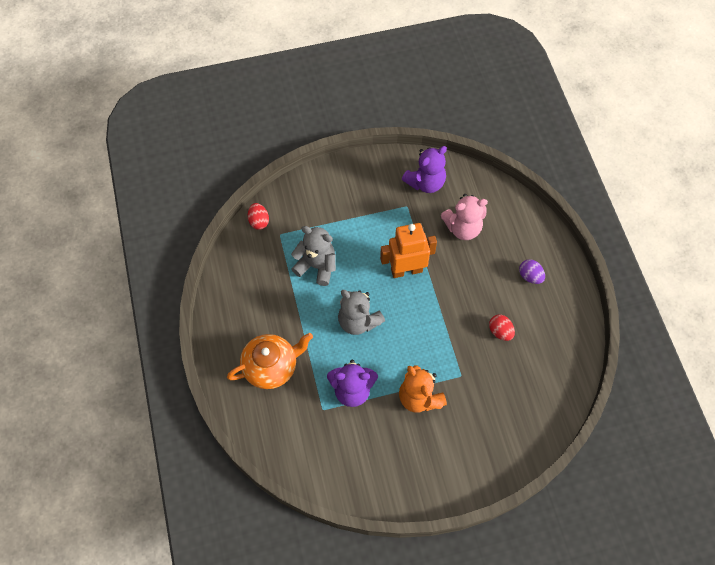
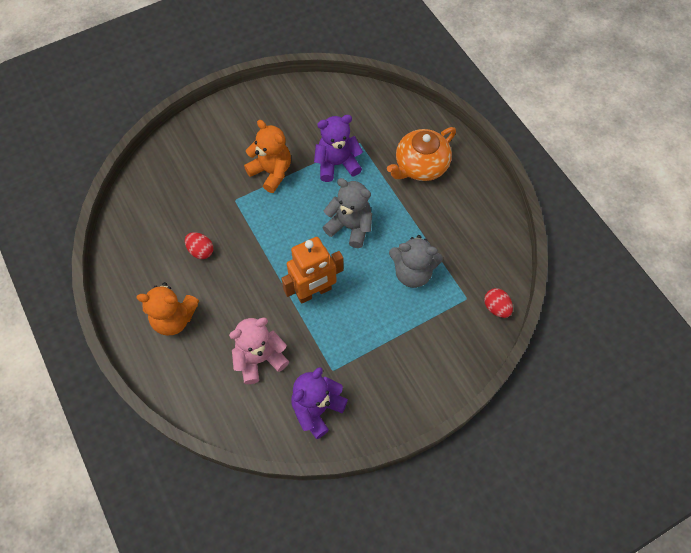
camera: 165 degrees right, 0 degrees up
purple egg [519,259,545,284] -> orange teddy bear [136,282,199,336]

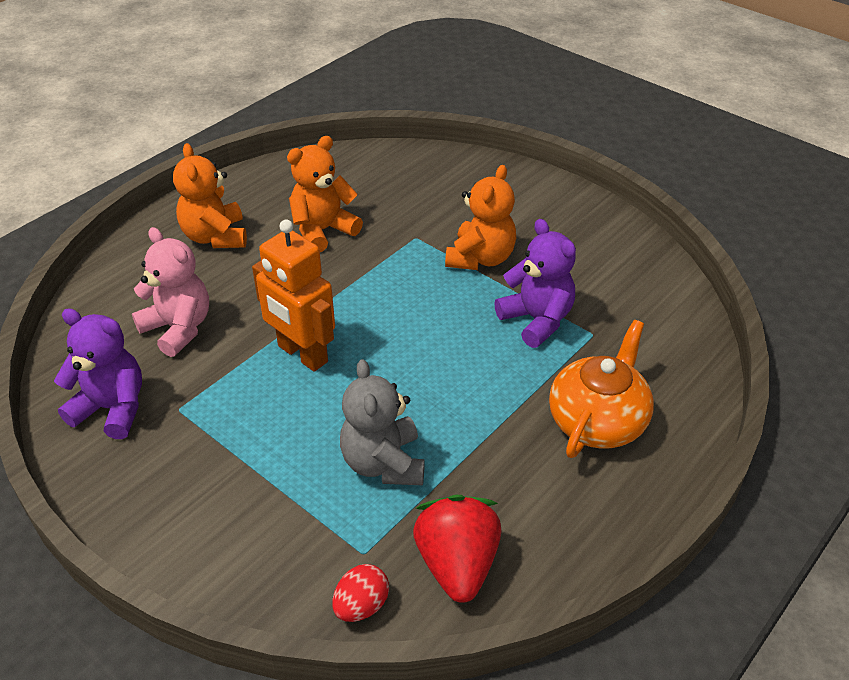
camera: 70 degrees right, 20 degrees down
red egg [185,232,213,259] -> orange teddy bear [287,136,363,252]
grey teddy bear [322,178,372,248] -> none
orange teapot [387,127,456,181] -> orange teapot turned 90 degrees clockwise [549,320,654,458]
none -> red strawberry [413,495,502,603]

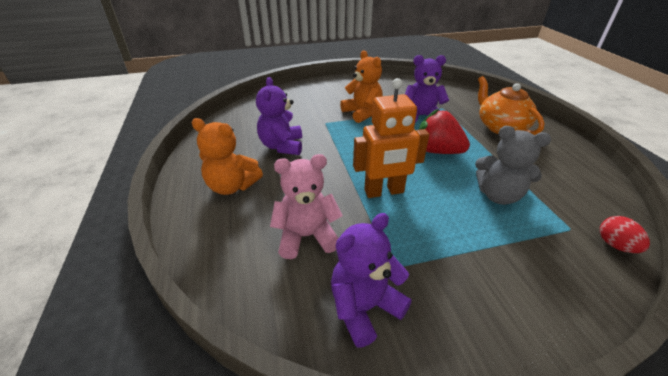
camera: 55 degrees left, 5 degrees down
orange teddy bear [287,136,363,252] -> purple teddy bear [256,77,302,155]
red strawberry [413,495,502,603] -> red strawberry moved to [419,108,470,154]

